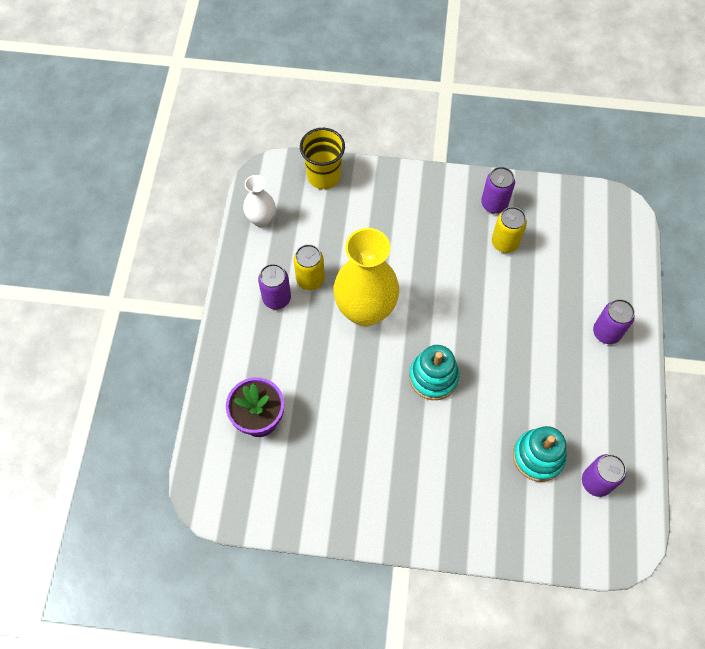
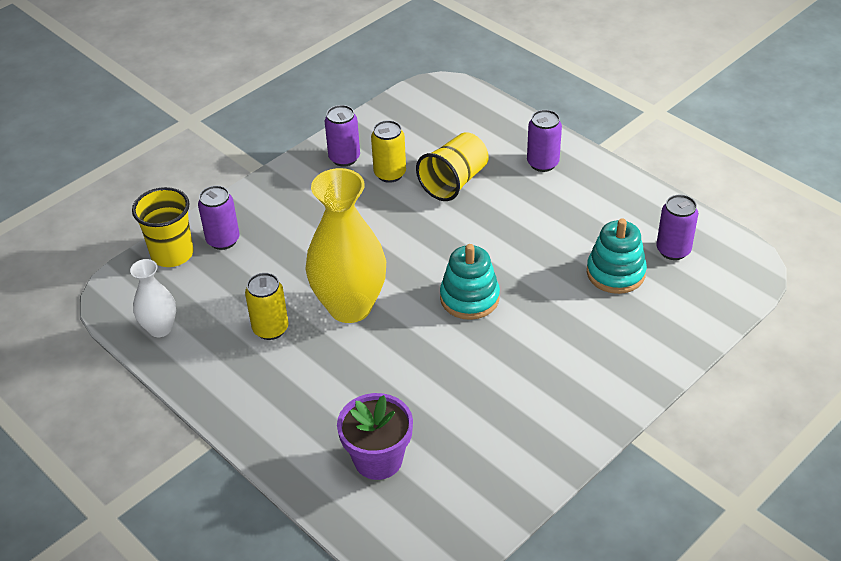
camera: 50 degrees left, 20 degrees down
purple can [258,264,291,309] -> purple can moved to [198,186,240,250]
none -> yellow cup [416,132,489,201]

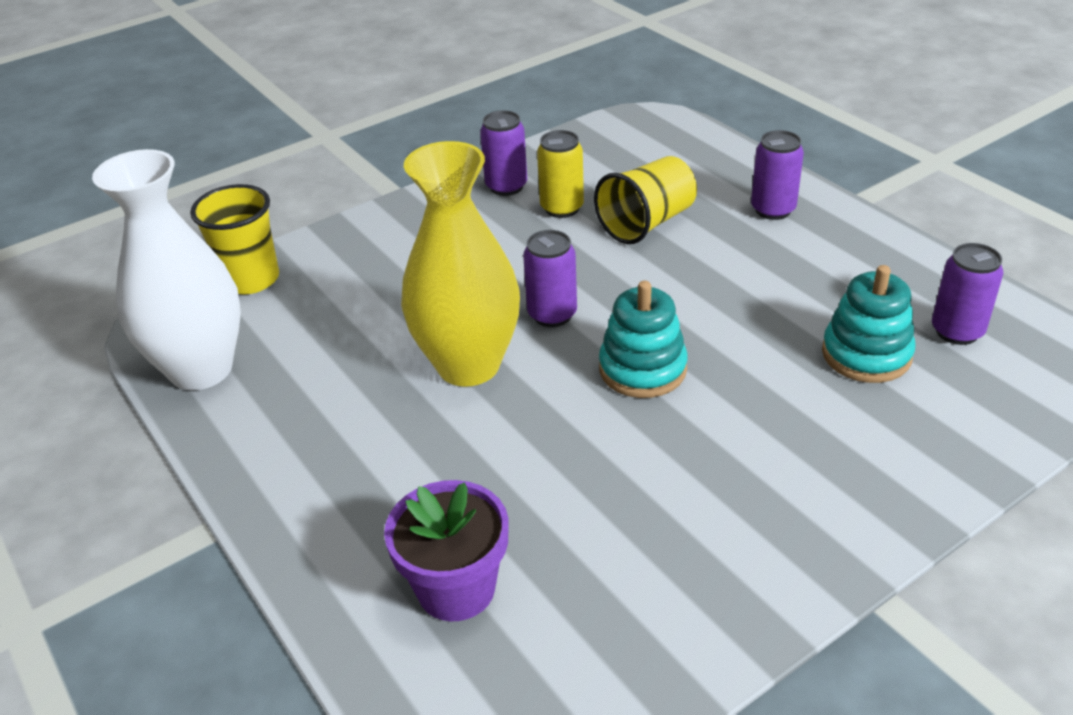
camera: 10 degrees right, 5 degrees down
white vase [130,259,176,337] -> white vase [92,149,241,390], size x1.91
purple can [198,186,240,250] -> purple can moved to [523,230,577,327]
yellow can [245,273,288,340] -> none

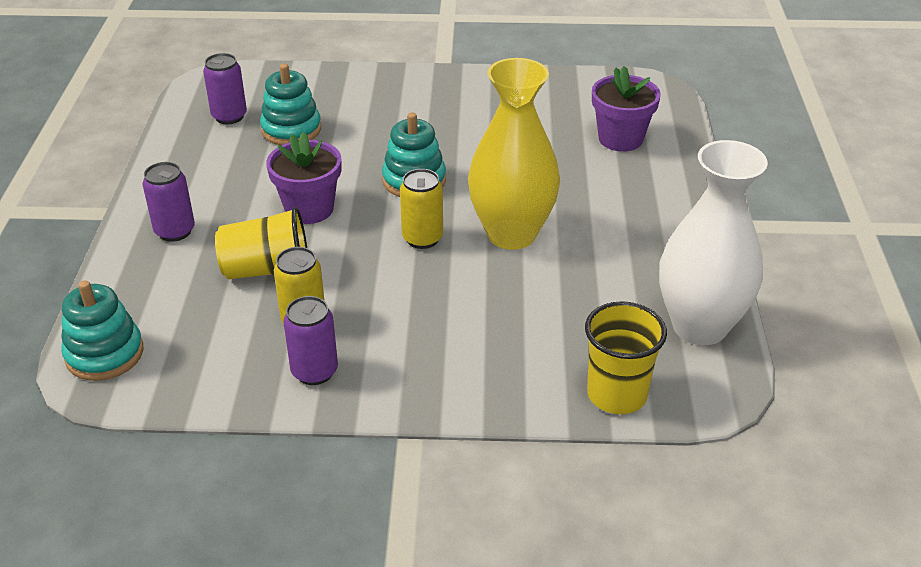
camera: 145 degrees left, 0 degrees up
purple can [523,230,577,327] -> yellow can [400,169,443,249]
none -> turquoise stacking toy [61,280,143,381]
none -> purple flower pot [266,132,342,224]

